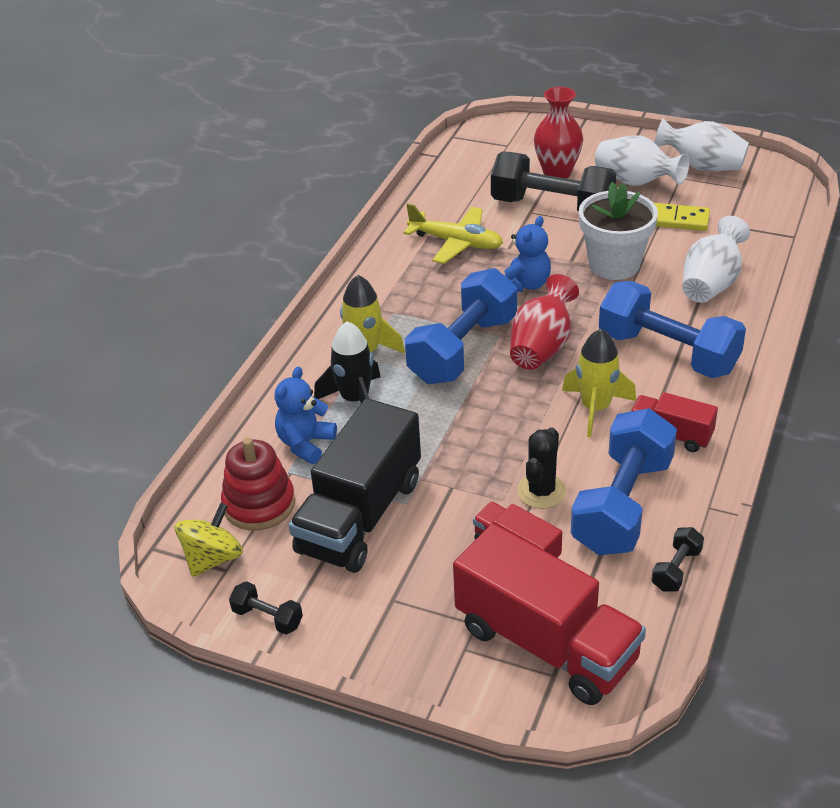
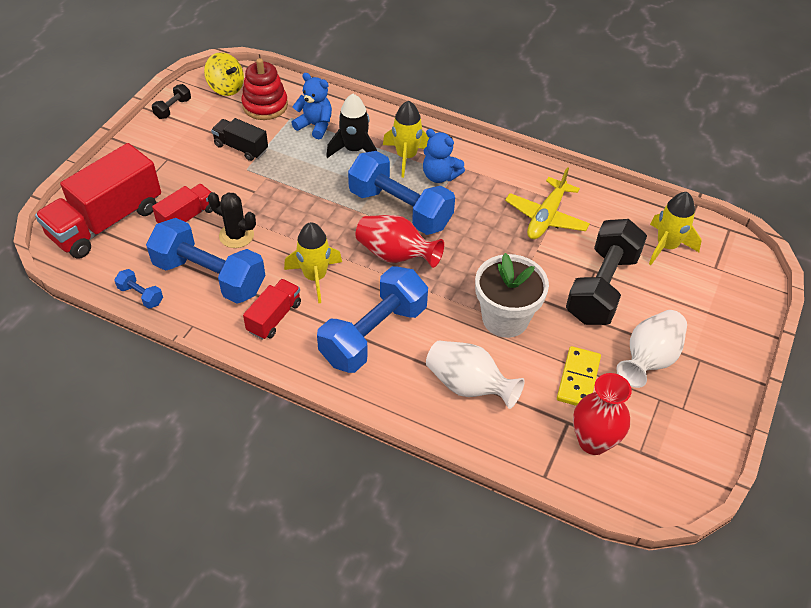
camera: 90 degrees right, 10 degrees up
black truck [289,398,421,573] -> black truck [211,118,268,161], size x0.51
blue teddy bear [504,216,551,292] -> blue teddy bear moved to [423,129,465,183]
red vase [534,87,583,179] -> red vase moved to [573,373,632,455]
black dumbbell [652,527,704,592] -> blue dumbbell [114,269,163,309]
white vase [654,118,749,171] -> none
none -> yellow rocket [649,192,702,265]

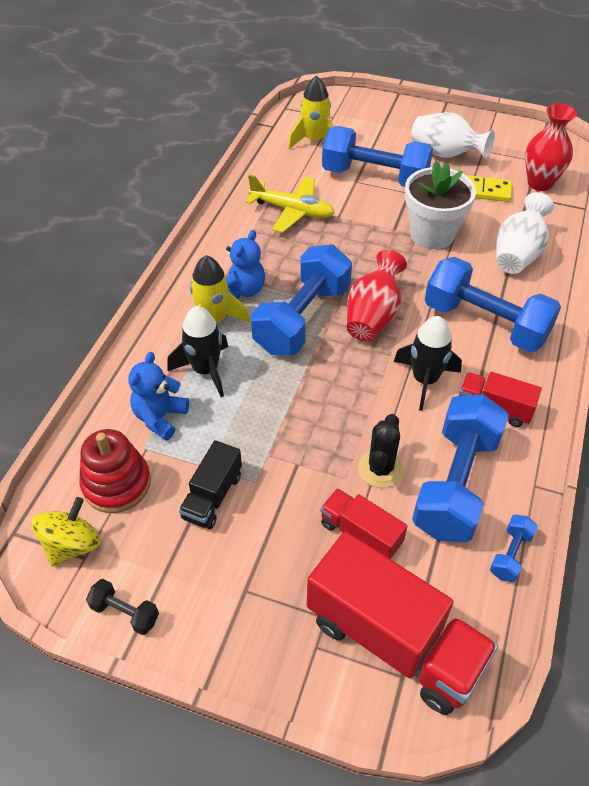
camera: 95 degrees left, 0 degrees up
yellow rocket [284,222,342,303] -> black rocket [394,316,462,411]
black dumbbell [566,219,647,325] -> blue dumbbell [322,126,433,187]

